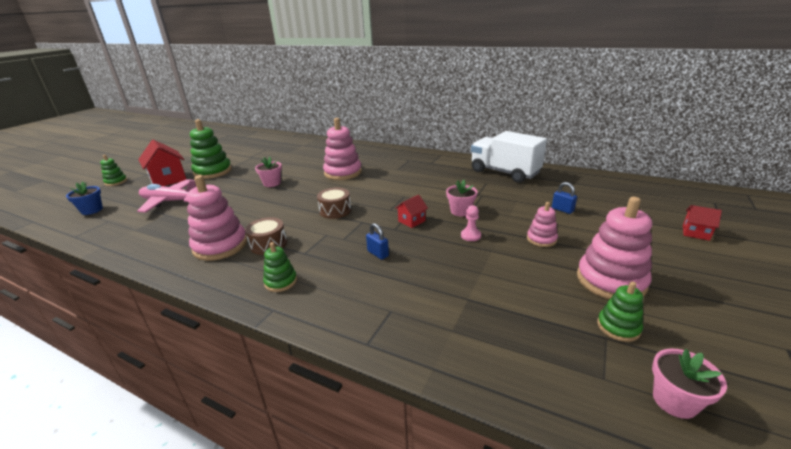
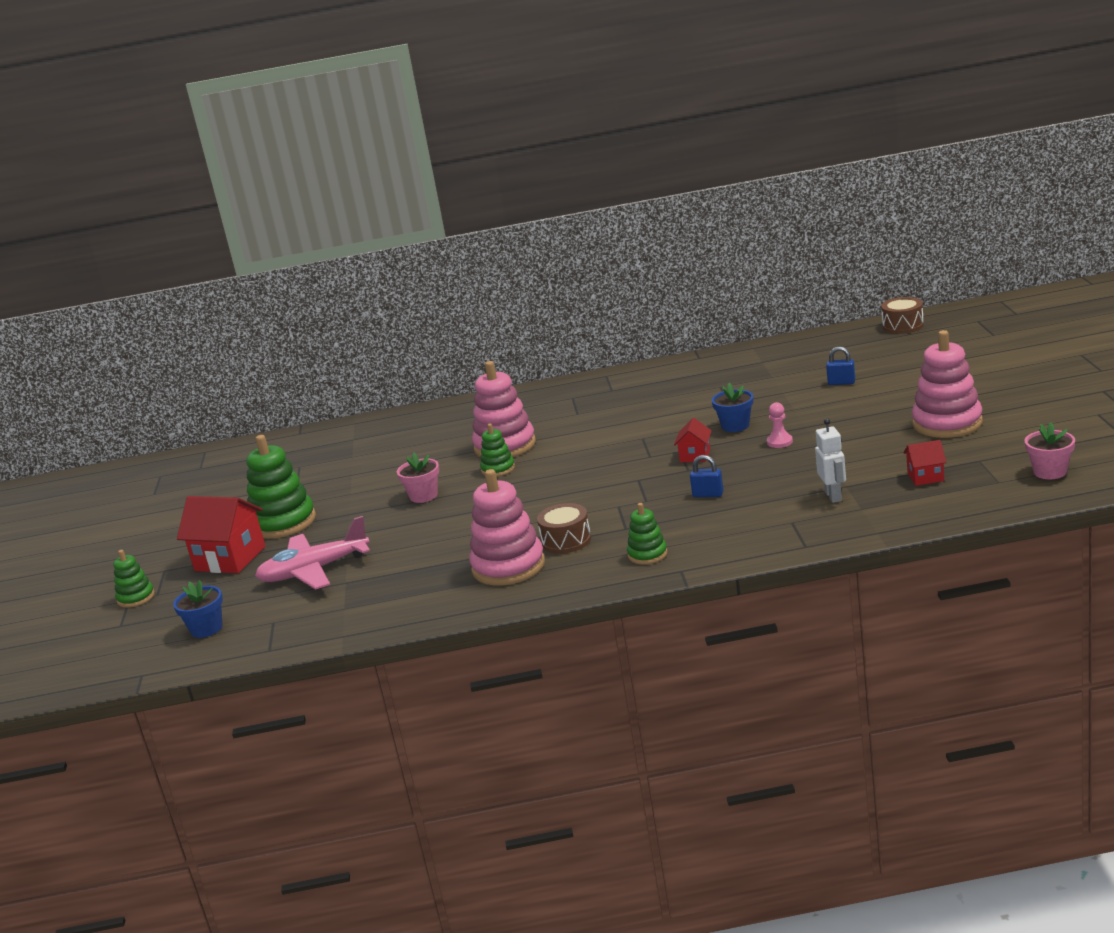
camera: 30 degrees left, 5 degrees down
brown drum [317,188,351,219] -> brown drum moved to [881,297,924,334]
pink flower pot [446,180,478,216] -> blue flower pot [712,383,753,432]
white truck [471,131,547,183] -> none
pink stacking toy [527,202,558,247] -> none
green stacking toy [597,281,643,342] -> green stacking toy moved to [480,423,515,477]
red house [683,205,722,241] -> red house moved to [903,440,947,486]
none -> white robot [815,418,846,503]

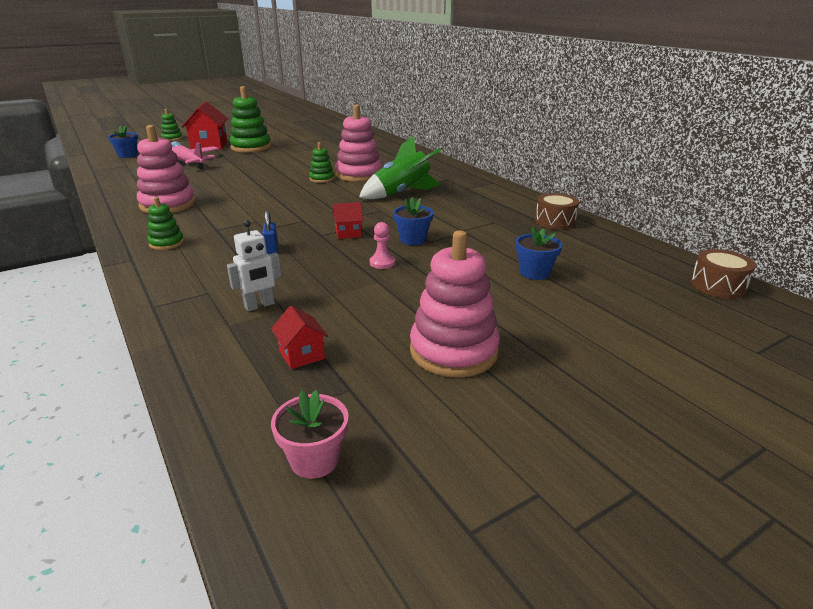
camera: 60 degrees right, 5 degrees up
pink flower pot [397,453,439,503] -> none
brown drum [537,503,591,554] -> brown drum moved to [535,193,579,229]
blue padlock [826,346,855,385] -> blue flower pot [516,226,562,280]
none -> green rocket [359,136,441,199]

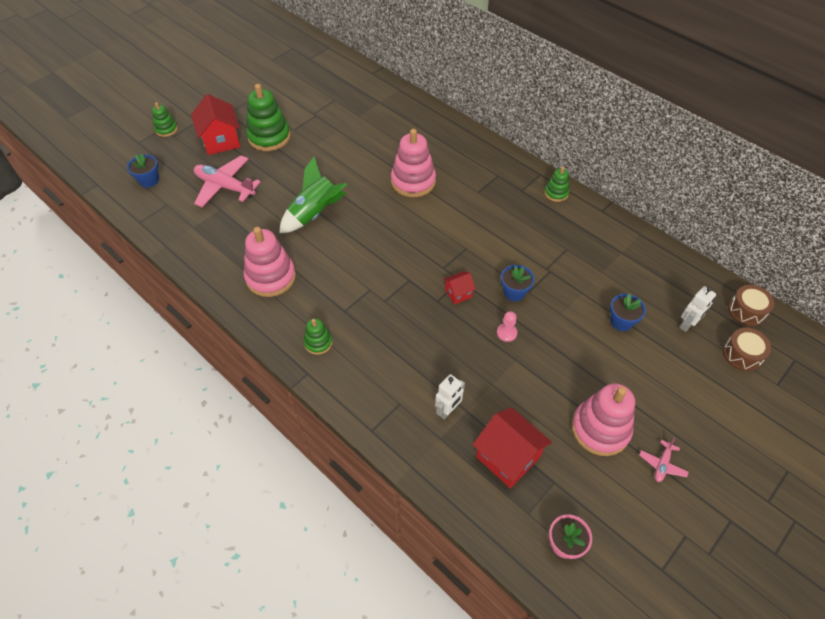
camera: 15 degrees left, 25 degrees up
blue padlock [262,211,278,254] -> none
red house [271,306,328,369] -> red house [473,407,552,488], size x1.92
green stacking toy [309,142,335,183] -> green stacking toy moved to [544,166,569,202]
green rocket [359,136,441,199] -> green rocket moved to [279,156,347,233]
brown drum [535,193,579,229] -> brown drum moved to [723,328,771,371]
none -> pink plane [639,438,689,482]
none -> white robot [680,286,716,332]

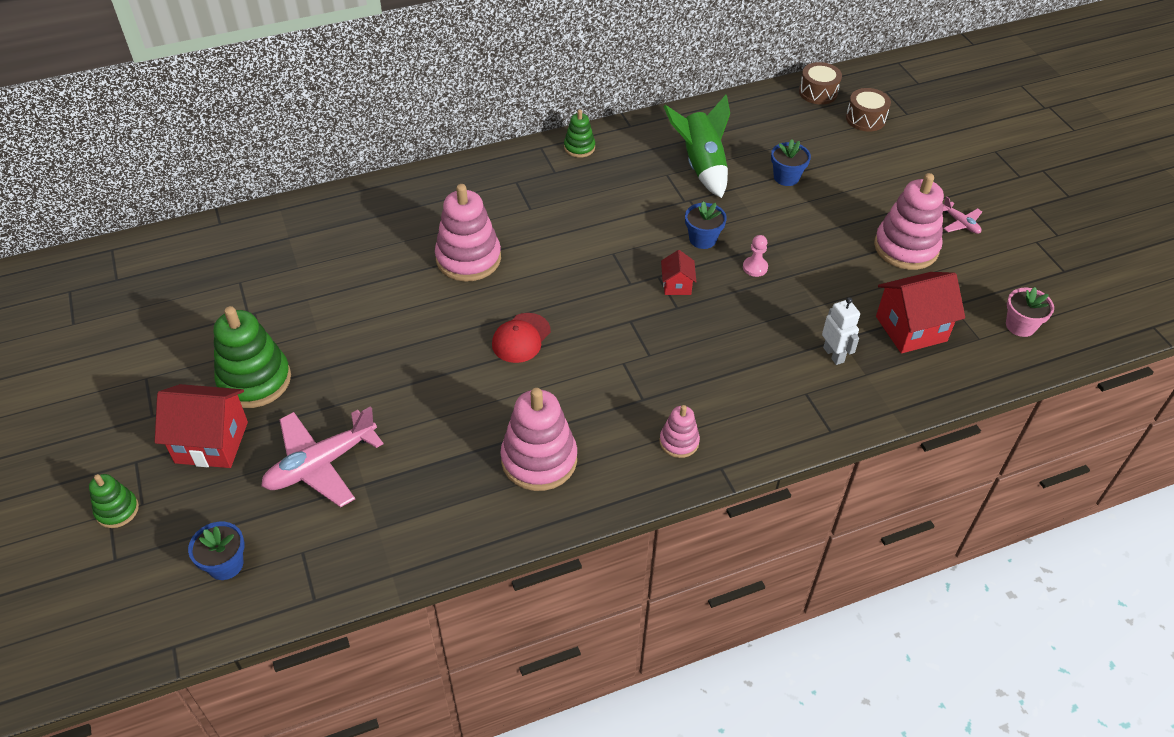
camera: 65 degrees left, 5 degrees down
green rocket [279,156,347,233] -> green rocket moved to [663,95,730,198]
green stacking toy [304,318,333,355] -> pink stacking toy [659,405,700,458]
white robot [680,286,716,332] -> none
none -> red cap [492,313,551,363]

